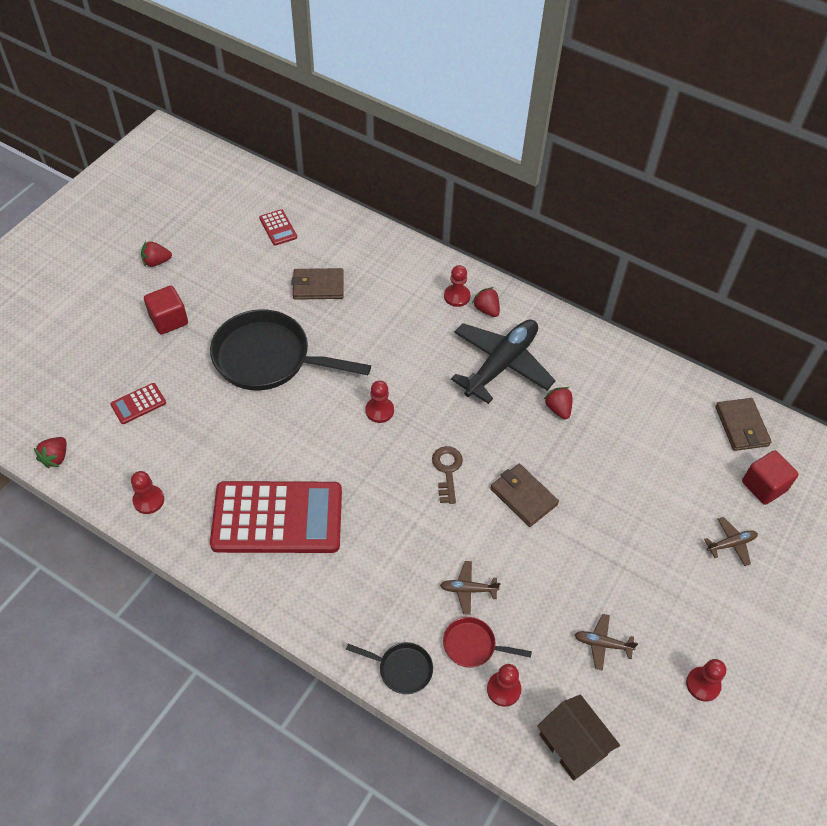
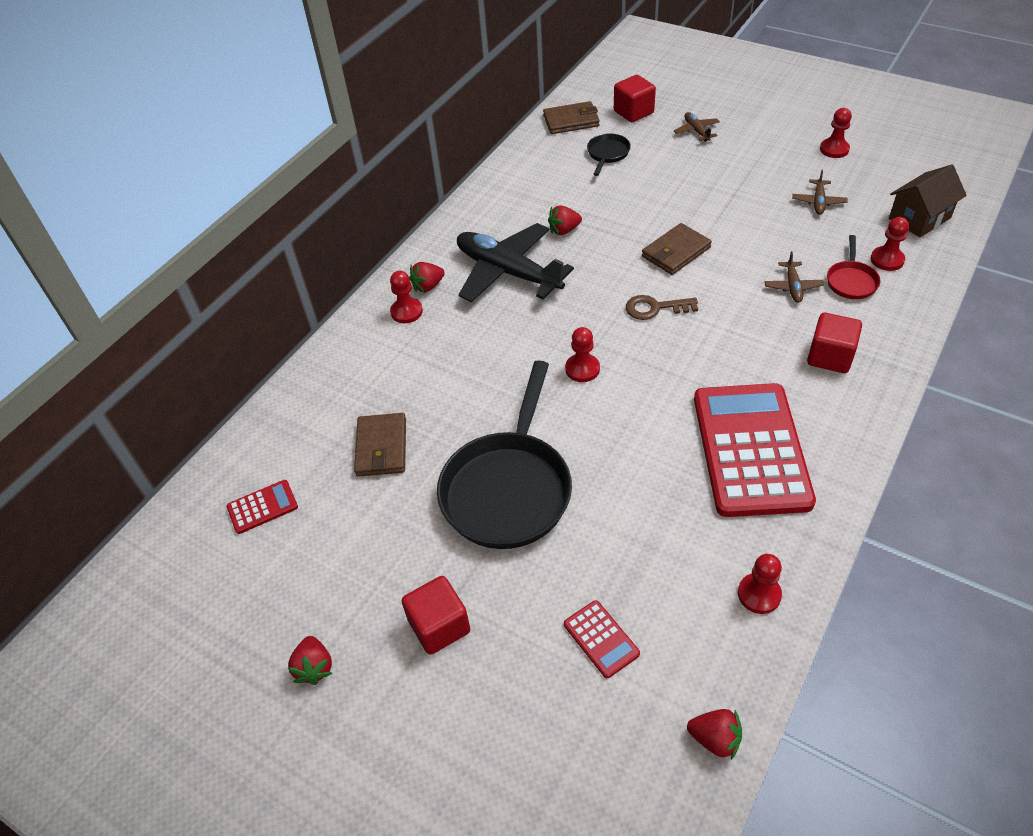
camera: 85 degrees left, 5 degrees down
black pan [346,642,433,694] -> black pan moved to [587,133,631,176]
none -> red cube [807,313,862,373]

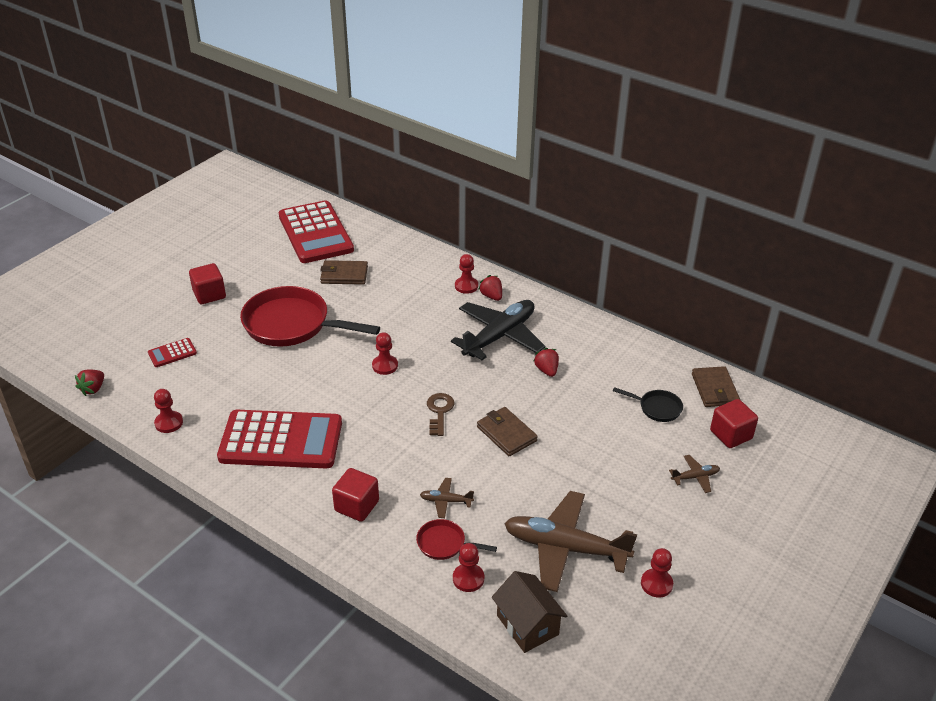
camera: 90 degrees right, 10 degrees down
red calculator [227,480,298,534] -> red calculator [279,200,354,263], size x2.43
red strawberry [288,636,333,685] -> none
black pan [437,361,572,549] -> red pan [240,286,380,347]
brown plane [792,170,848,215] -> brown plane [504,491,637,592], size x2.31

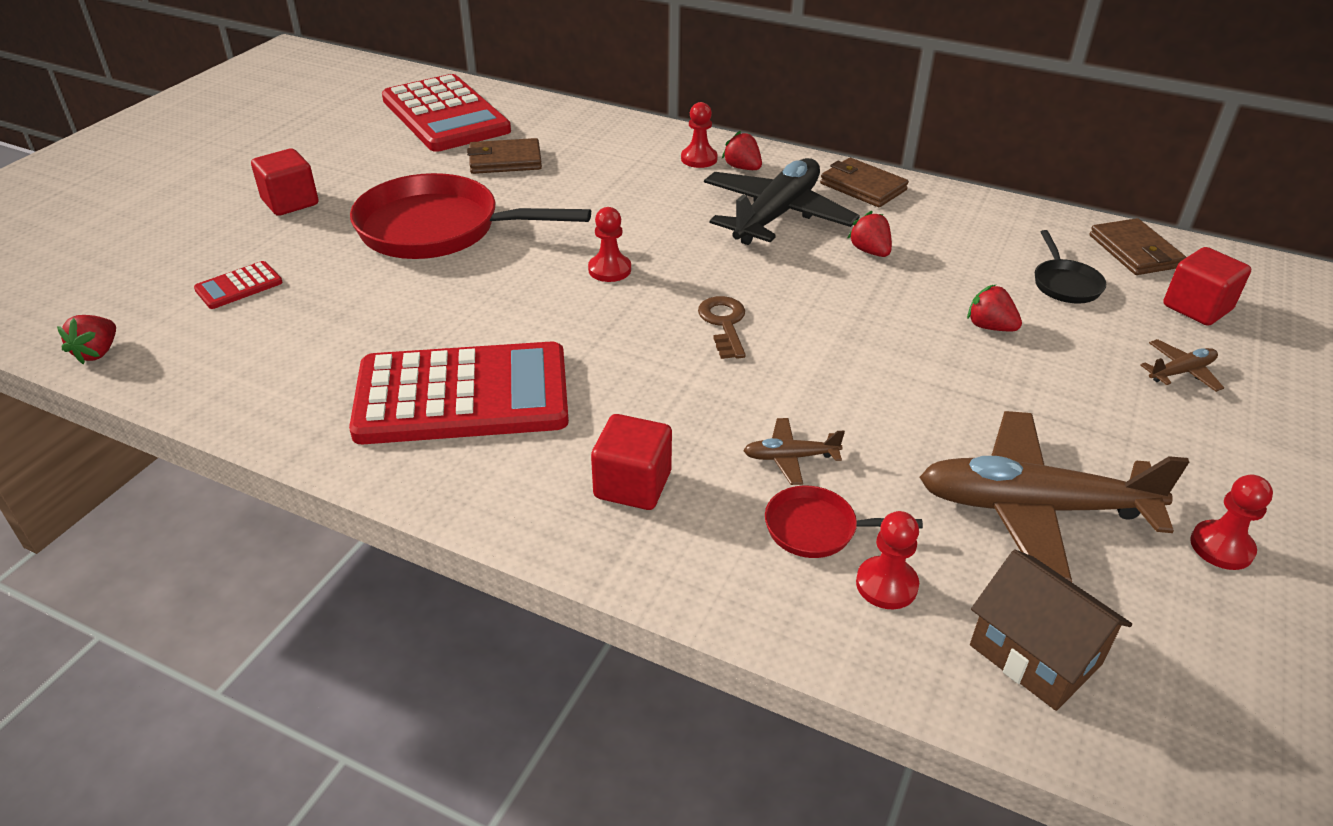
camera: 10 degrees left, 0 degrees up
red pawn [154,389,183,433] -> none
brown wallet [477,407,538,456] -> brown wallet moved to [820,158,909,207]
black pan [613,387,683,422] -> black pan turned 75 degrees clockwise [1035,230,1106,303]
none -> red strawberry [967,285,1022,331]

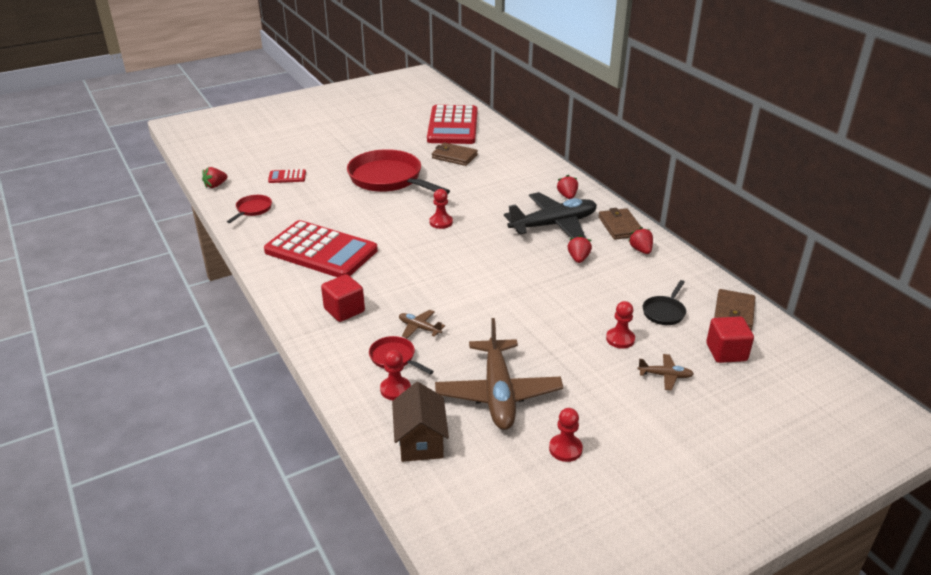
camera: 35 degrees right, 5 degrees down
red cube [251,149,319,216] -> none
red pawn [681,102,718,168] -> red pawn moved to [606,301,635,349]
brown key [698,296,746,359] -> none
brown plane [920,411,1189,582] -> brown plane turned 135 degrees counterclockwise [435,318,563,430]
red strawberry [967,285,1022,331] -> red strawberry moved to [628,227,653,254]
none -> red pan [227,195,272,223]

